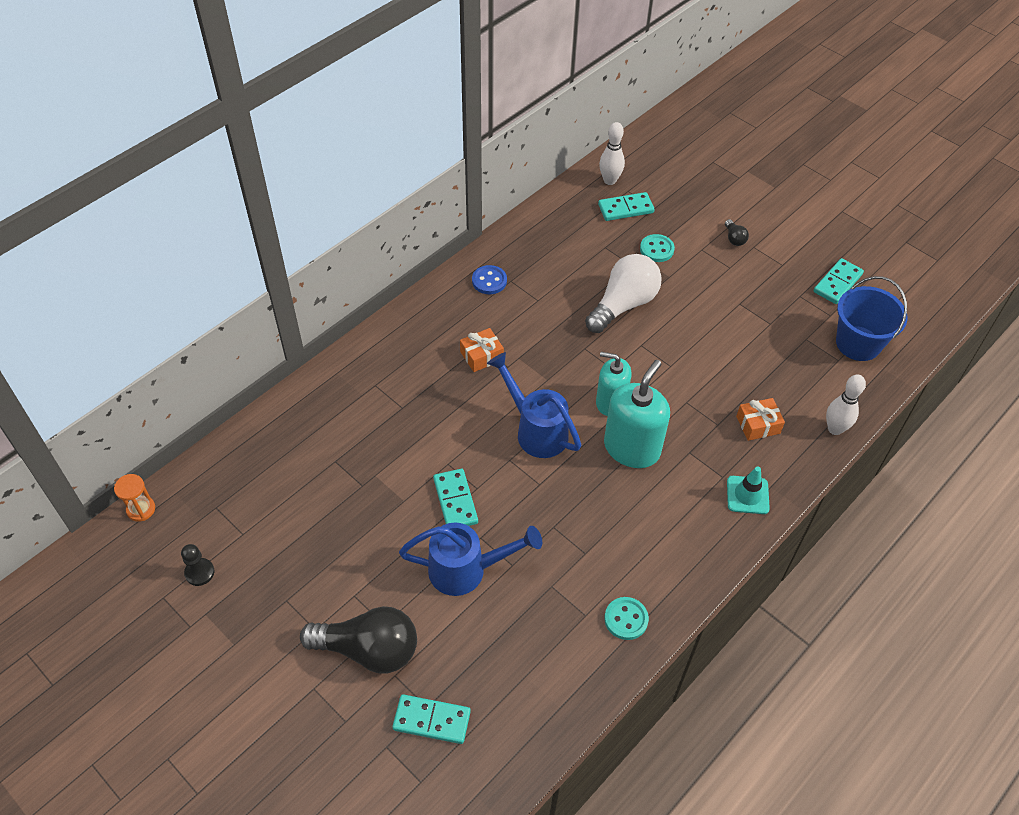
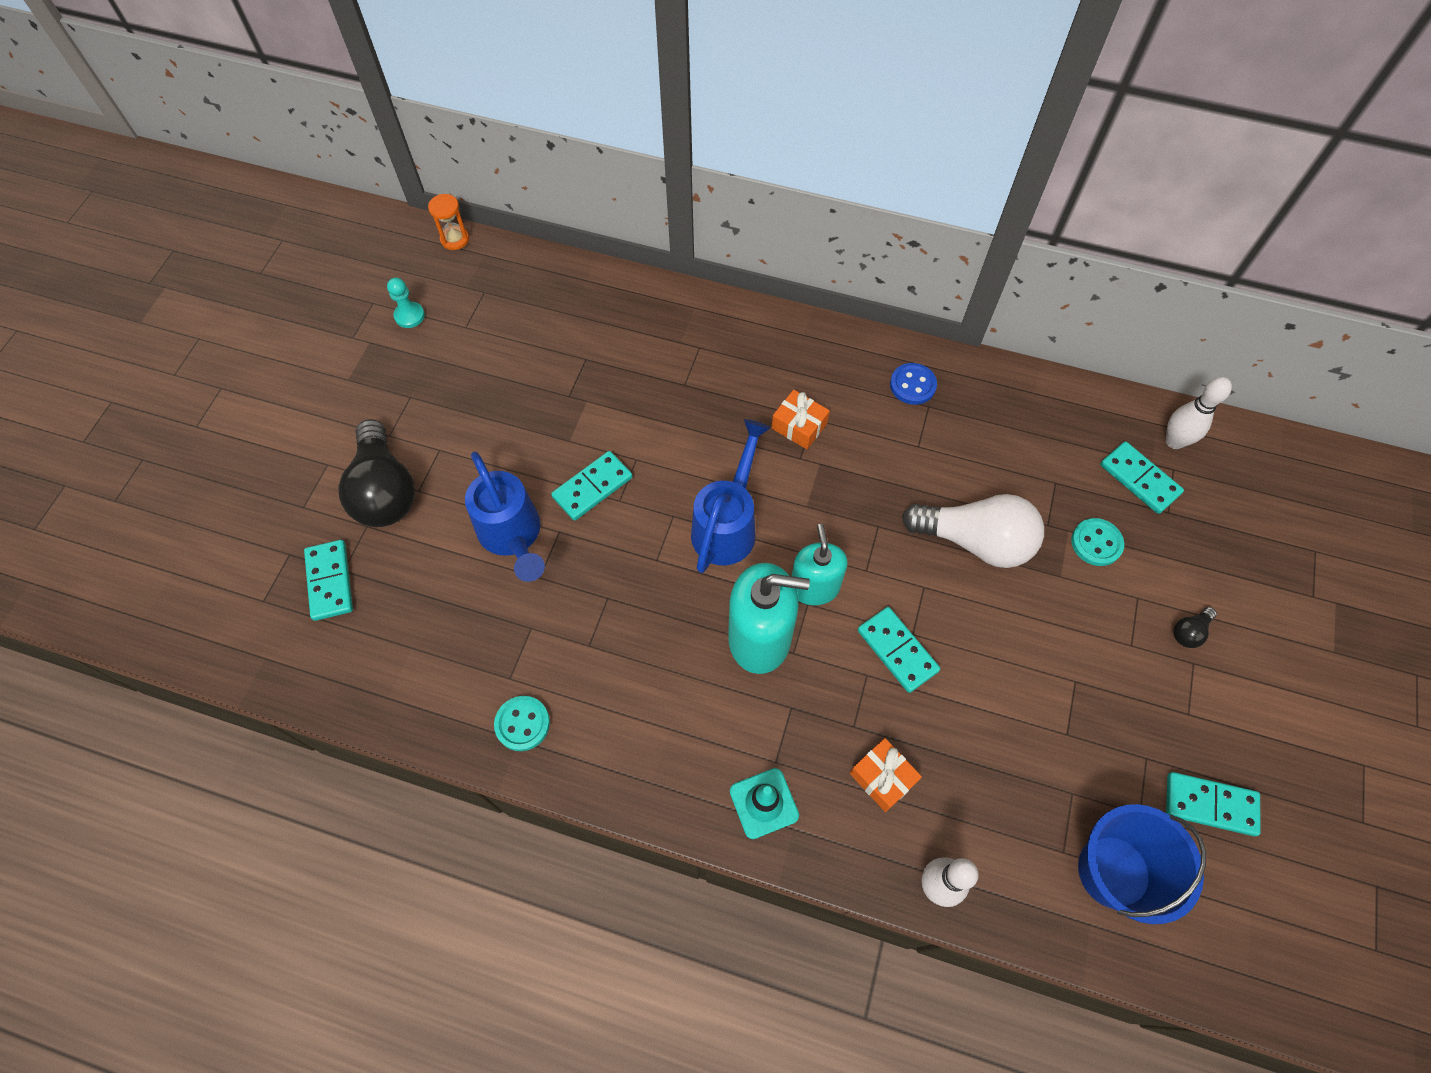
camera: 65 degrees right, 10 degrees up
black pawn [181,544,214,586] -> turquoise pawn [387,278,425,328]
none -> turquoise domino [858,607,940,693]

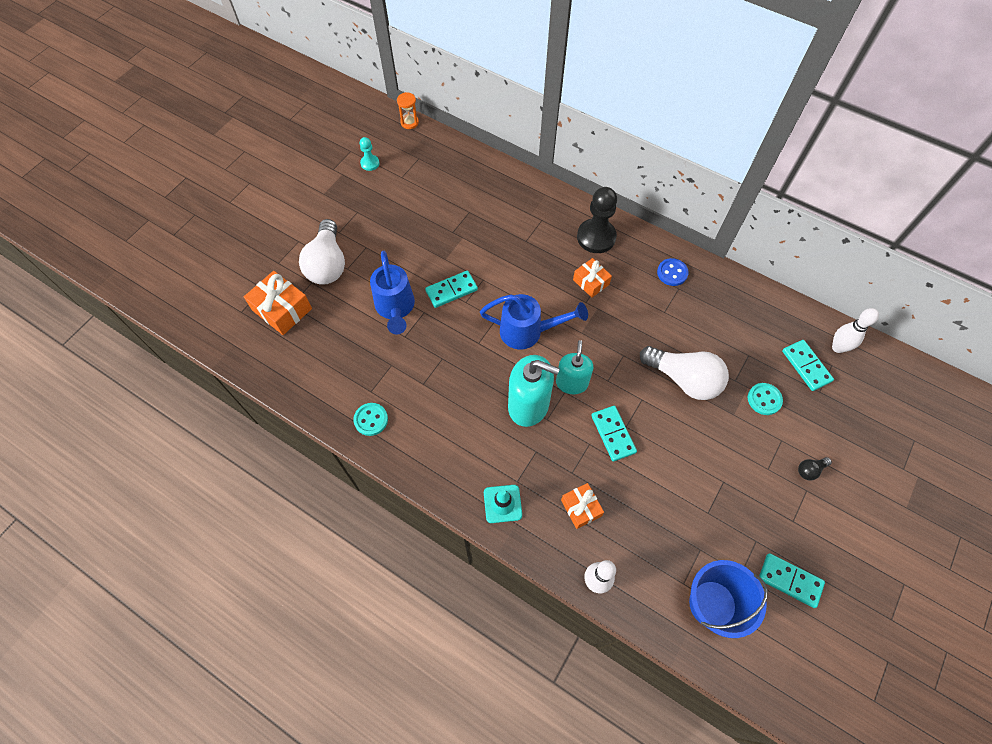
camera: 15 degrees right, 0 degrees up
turquoise domino [304,540,353,621] -> orange gift [244,271,312,335]
black light bulb [338,419,415,527] -> white light bulb [299,219,345,285]
blue watering can [691,419,771,573] -> blue watering can turned 60 degrees clockwise [480,294,588,349]
none -> black pawn [577,187,617,253]

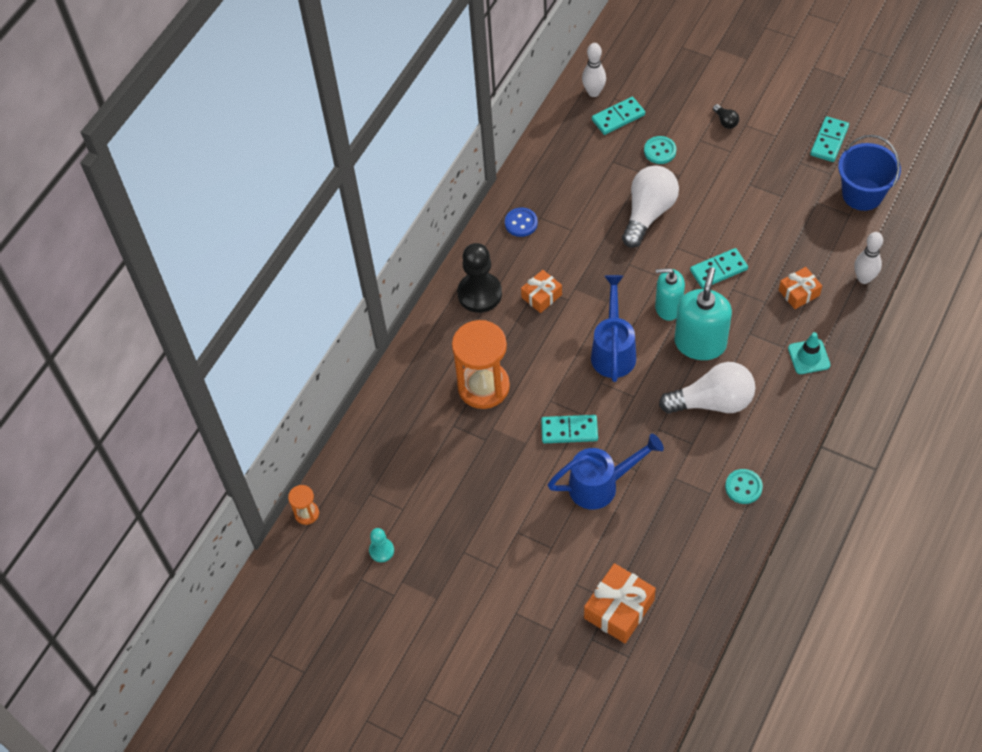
camera: 90 degrees left, 5 degrees down
white light bulb [299,219,345,285] -> white light bulb moved to [659,362,755,414]
turquoise domino [425,270,478,308] -> turquoise domino turned 60 degrees counterclockwise [541,415,598,443]
none -> orange hourglass [452,320,510,409]

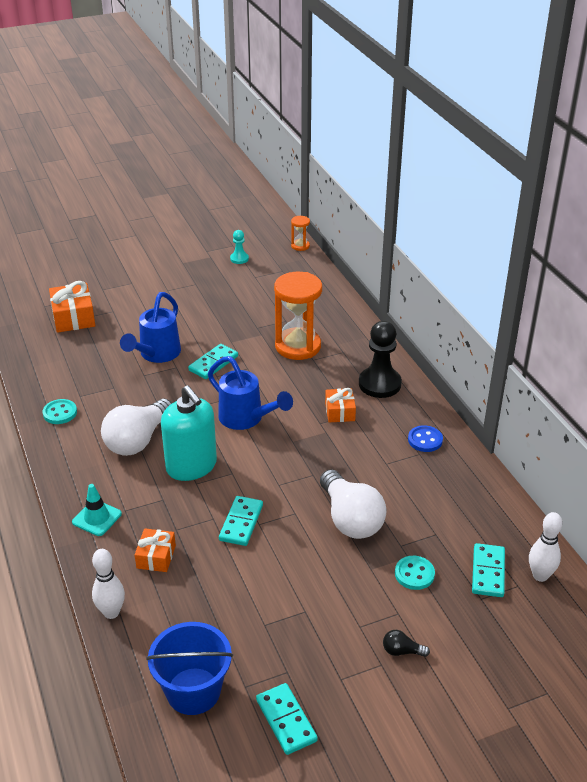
camera: 125 degrees right, 20 degrees down
turquoise soap dispenser [655,268,685,321] -> none

